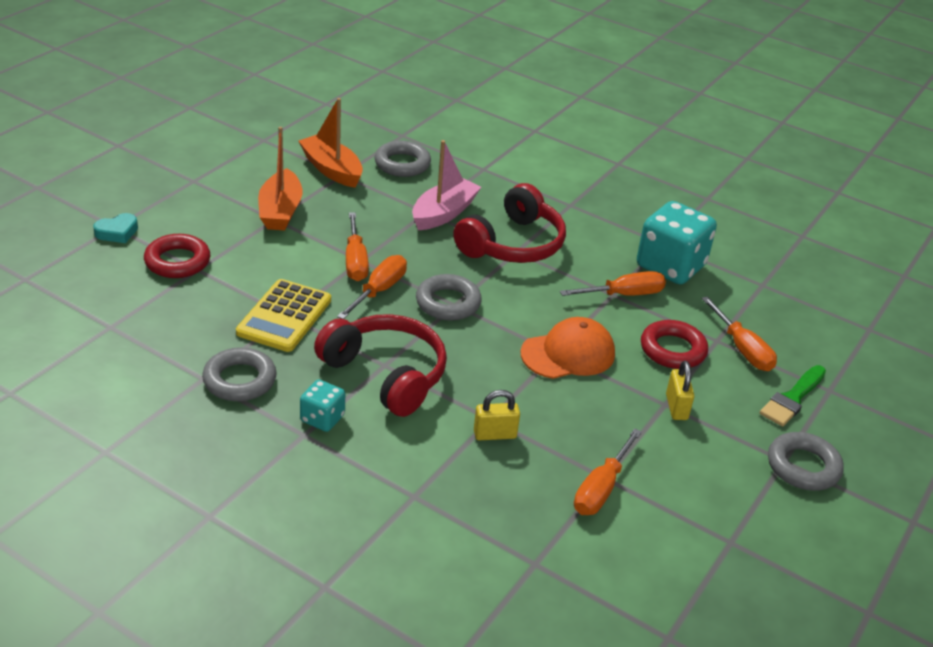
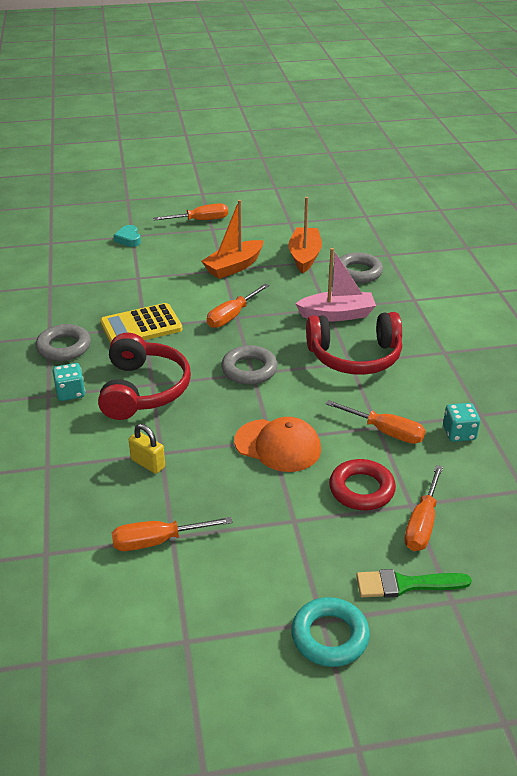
camera: 50 degrees right, 0 degrees up
turquoise heart [93,213,138,243] -> turquoise heart turned 60 degrees clockwise [113,225,141,247]
red ring [144,234,210,278] -> none
orange screwdriver [337,255,407,319] -> orange screwdriver moved to [153,203,228,221]
turquoise dice [637,201,717,285] -> turquoise dice [443,403,480,442], size x0.51
yellow padlock [666,361,694,420] -> none
grey ring [768,432,844,491] -> turquoise ring [291,597,370,667]

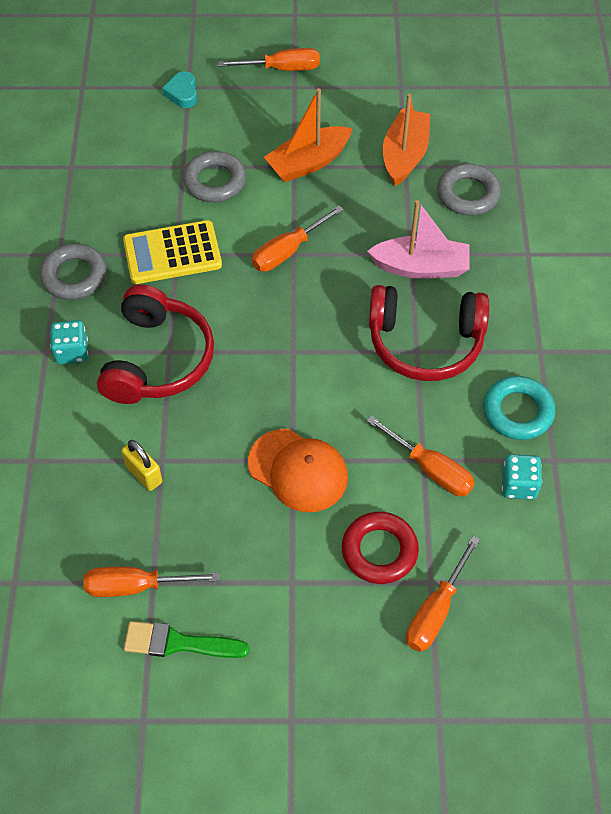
camera: 10 degrees right, 20 degrees up
grey ring [221,345,278,385] -> grey ring moved to [183,151,246,202]
turquoise ring [291,597,370,667] -> turquoise ring moved to [483,376,555,440]
green brush [356,569,472,598] -> green brush moved to [124,621,249,658]

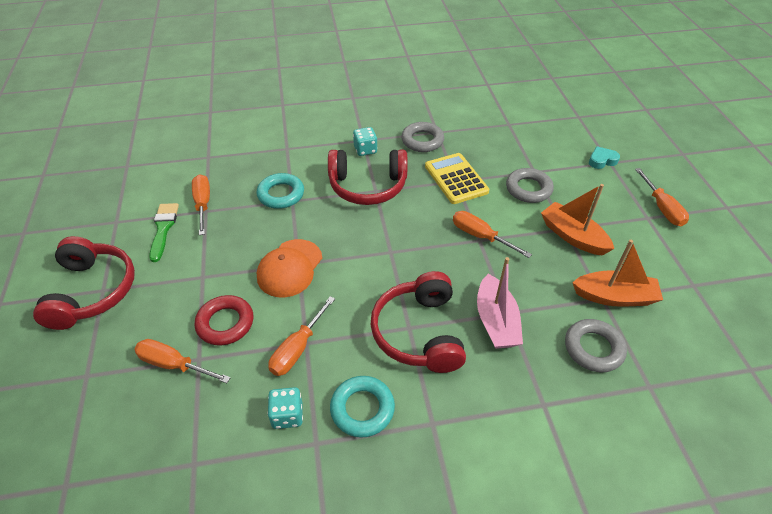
camera: 80 degrees right, 10 degrees down
yellow padlock [121,440,162,491] -> turquoise ring [257,173,304,209]
none -> red headphones [33,236,135,330]

